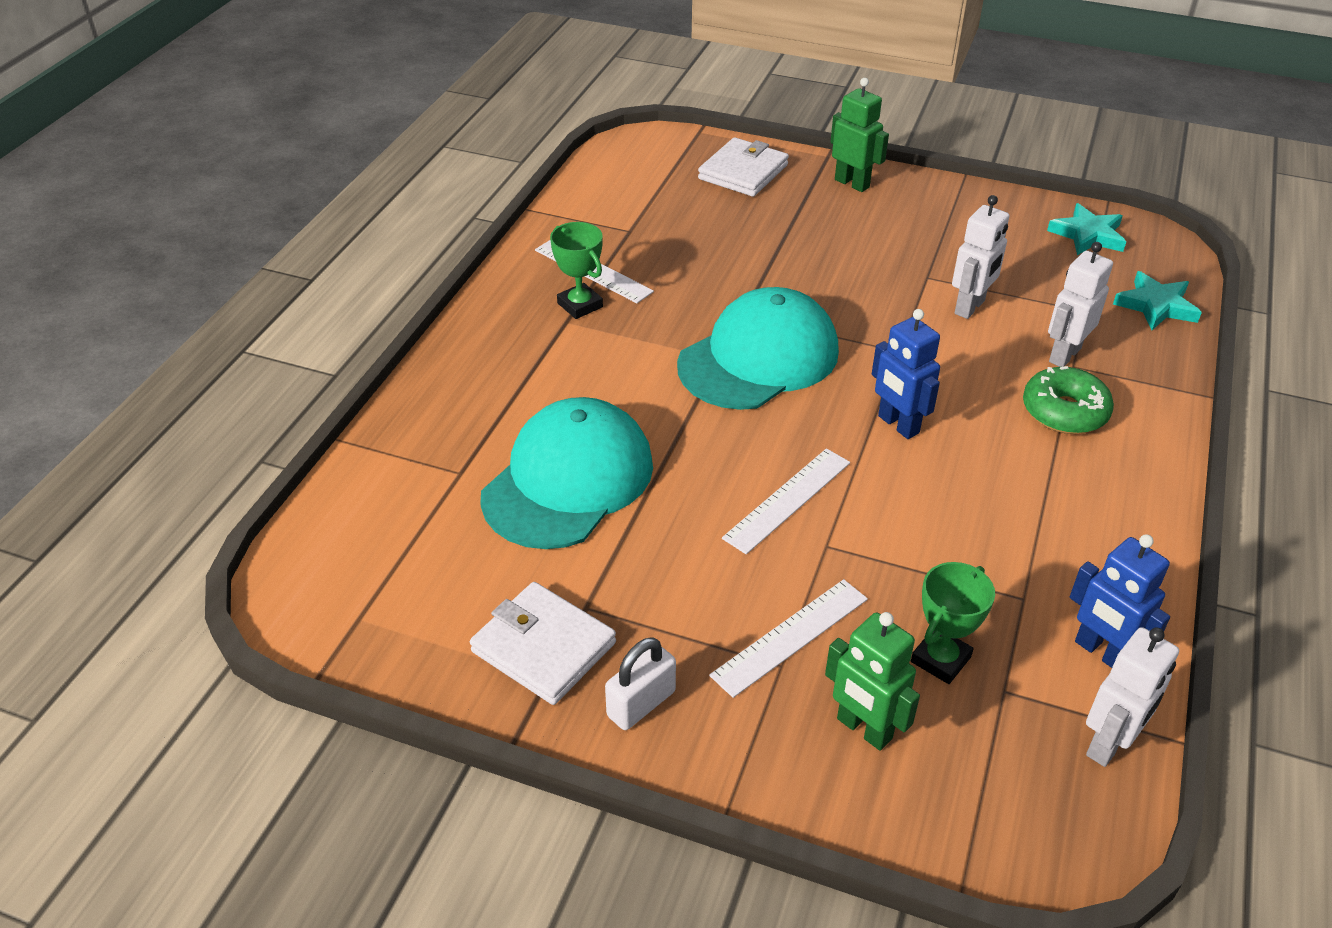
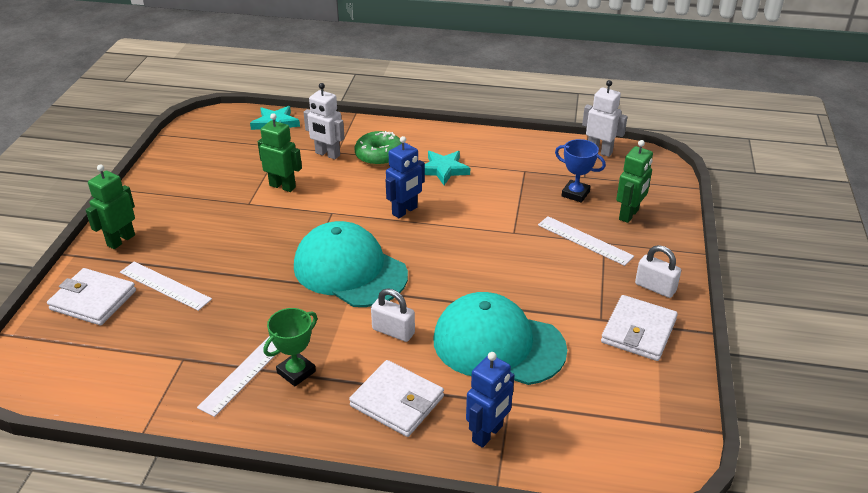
camera: 100 degrees left, 5 degrees down
white ruler [722,448,850,554] -> white ruler moved to [120,262,212,311]
green trophy [911,562,995,684] -> blue trophy [555,139,606,203]
white robot [952,195,1010,319] -> green robot [258,113,302,192]
turquoise star [1047,203,1126,255] -> turquoise star moved to [425,151,470,185]
blue robot [1070,534,1170,668] -> blue robot moved to [466,352,515,448]
none -> white wallet [349,360,444,437]
none -> white padlock [371,288,415,342]

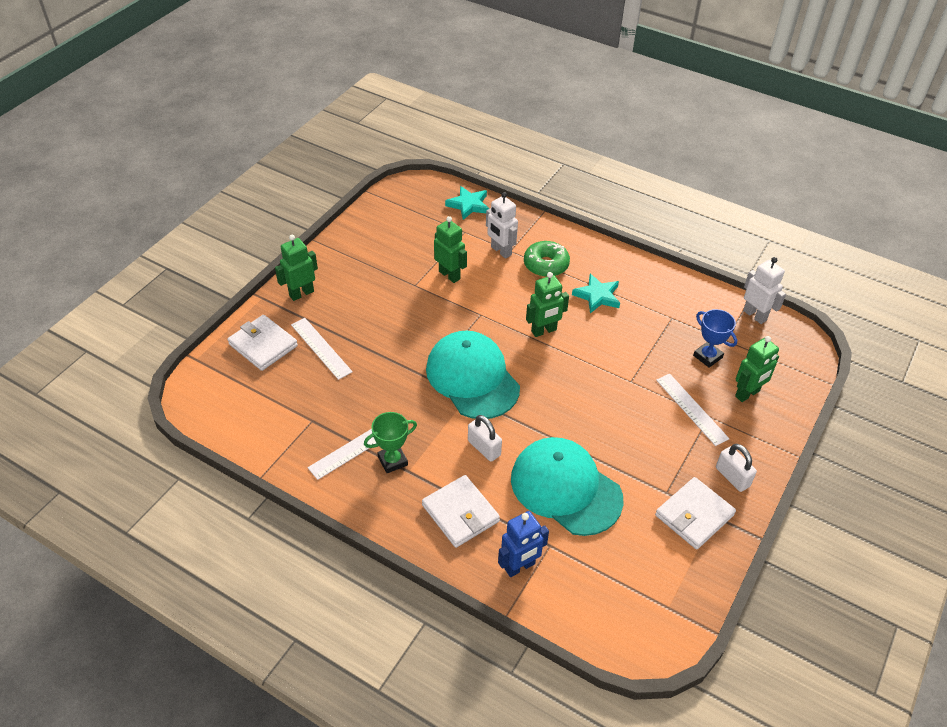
camera: 20 degrees right, 10 degrees up
blue robot [386,136,425,218] -> green robot [526,272,569,337]

